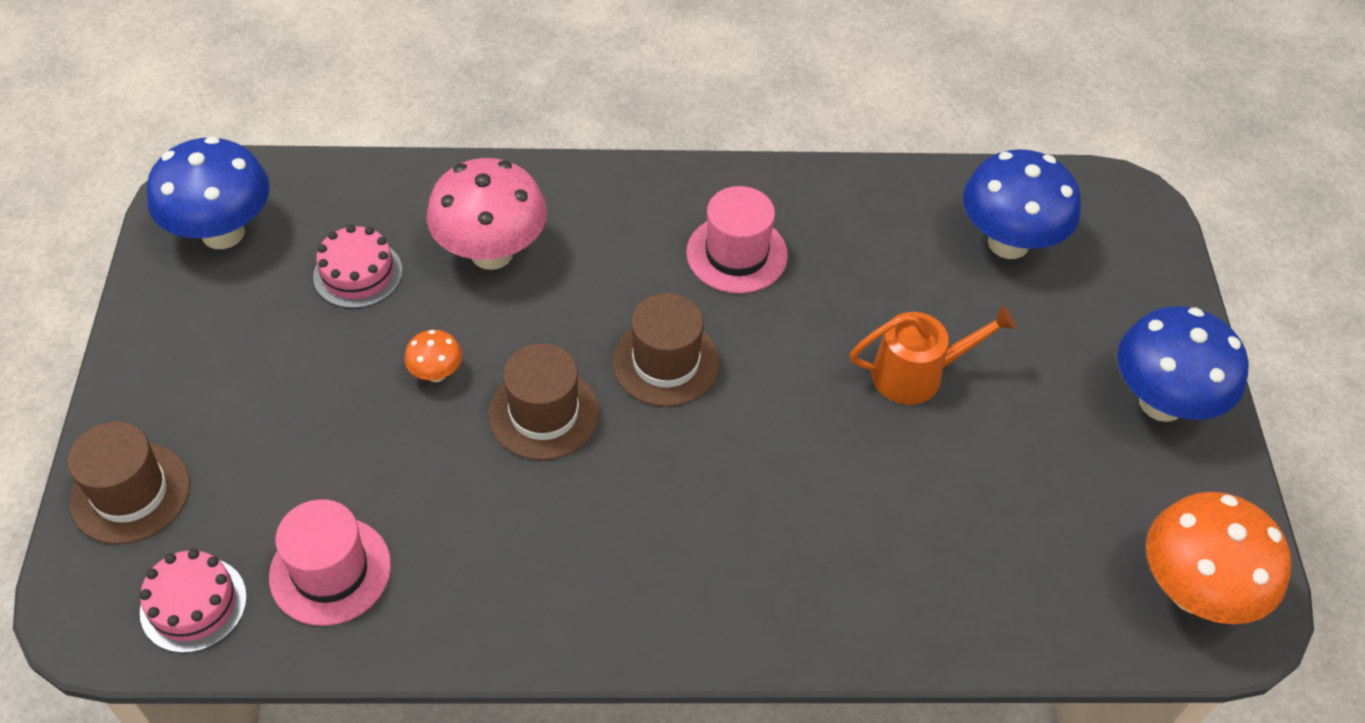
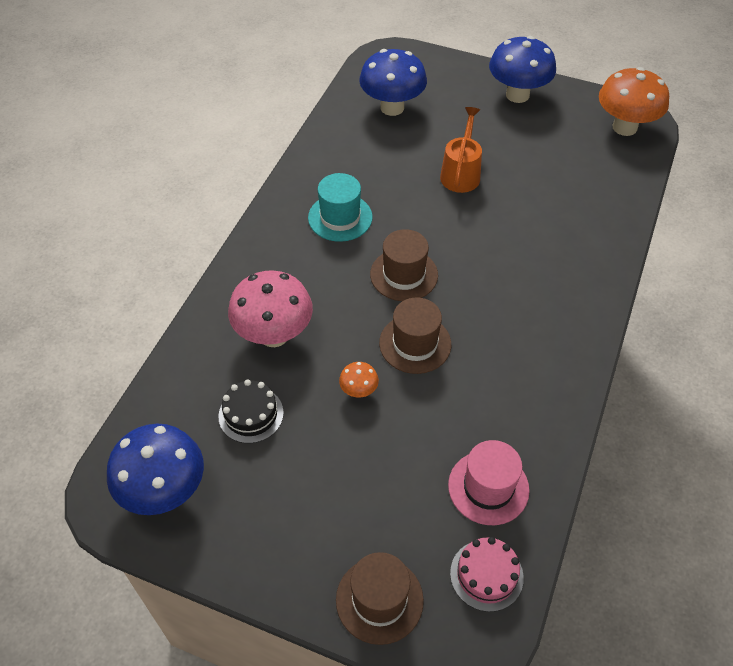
camera: 65 degrees left, 0 degrees up
pink cake [313,225,402,308] -> black cake [218,379,284,443]
pink hat [686,186,788,294] -> turquoise hat [308,173,373,242]

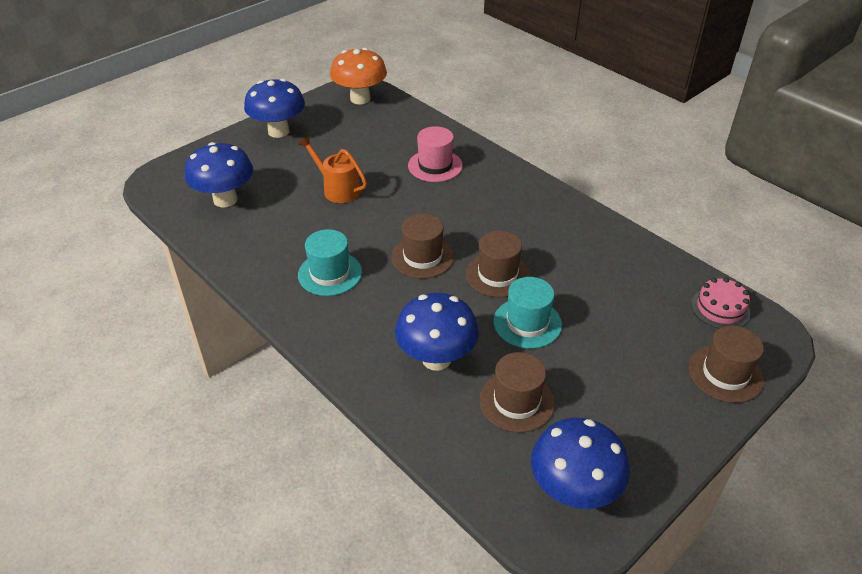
camera: 65 degrees left, 10 degrees down
black cake [218,379,284,443] -> brown hat [479,352,555,433]
pink mushroom [228,270,313,347] -> blue mushroom [395,293,479,371]
orange mushroom [339,362,379,397] -> turquoise hat [493,277,562,349]
pink hat [448,440,530,525] -> pink hat moved to [408,126,463,182]

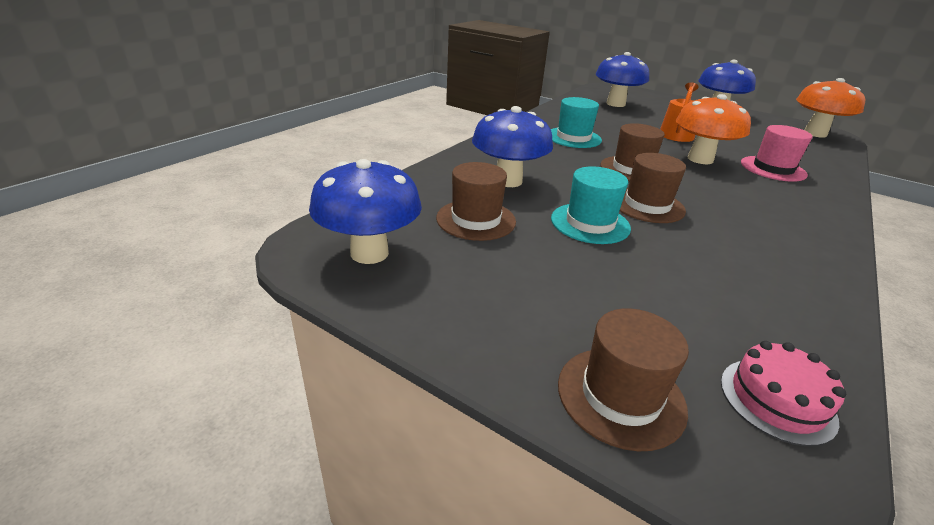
camera: 75 degrees right, 10 degrees down
none -> orange mushroom [676,94,751,164]

